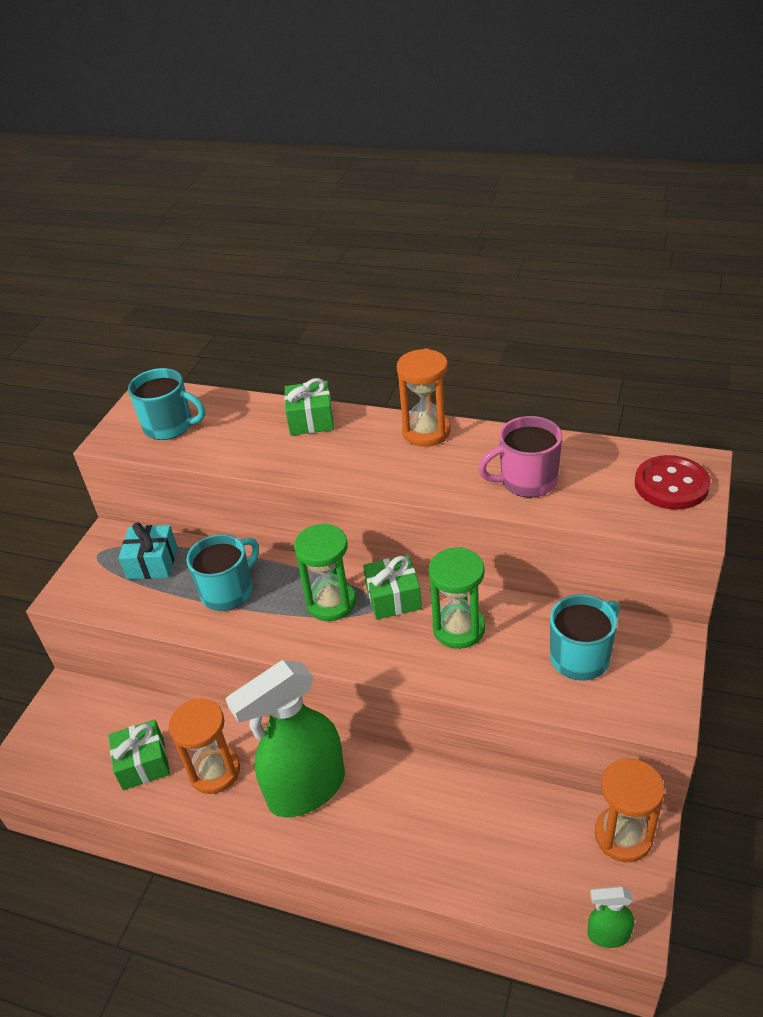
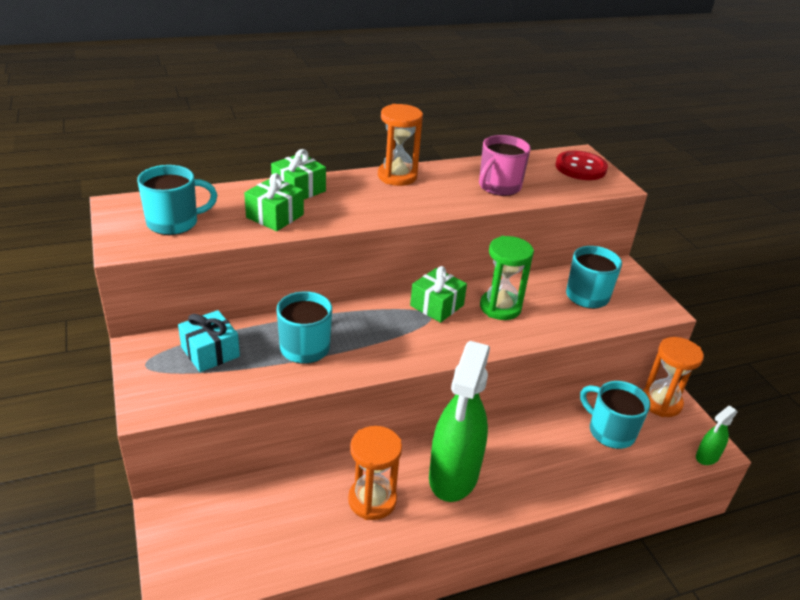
camera: 45 degrees left, 5 degrees down
green gift [108,719,170,790] -> green gift moved to [244,173,304,231]
green hourglass [294,523,356,621] -> none
none -> turquoise mug [580,381,650,449]

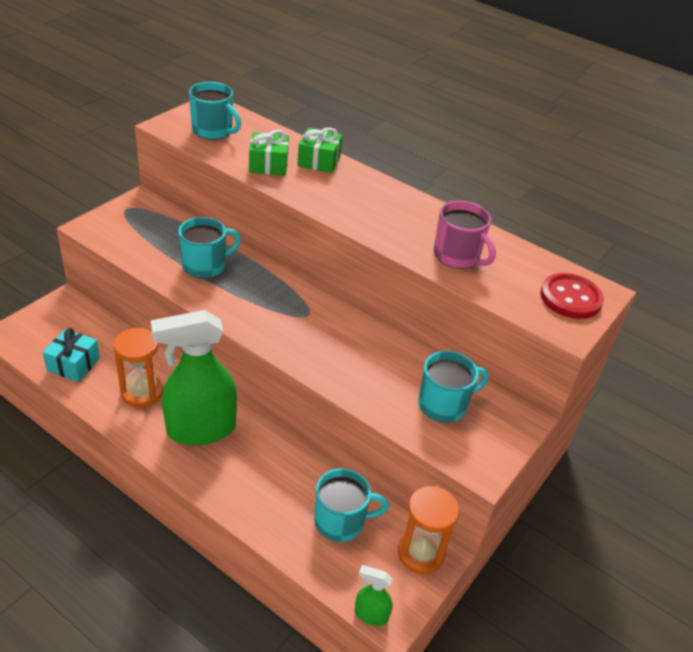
camera: 55 degrees right, 5 degrees up
turquoise gift [178,310,240,372] -> turquoise gift moved to [42,328,100,382]
orange hourglass [378,104,423,186] -> none
green gift [410,266,467,323] -> none
pink mug [479,135,531,196] -> pink mug turned 135 degrees counterclockwise [434,201,496,269]
green hourglass [480,236,534,320] -> none
turquoise mug [580,381,650,449] -> turquoise mug turned 75 degrees clockwise [314,468,389,542]

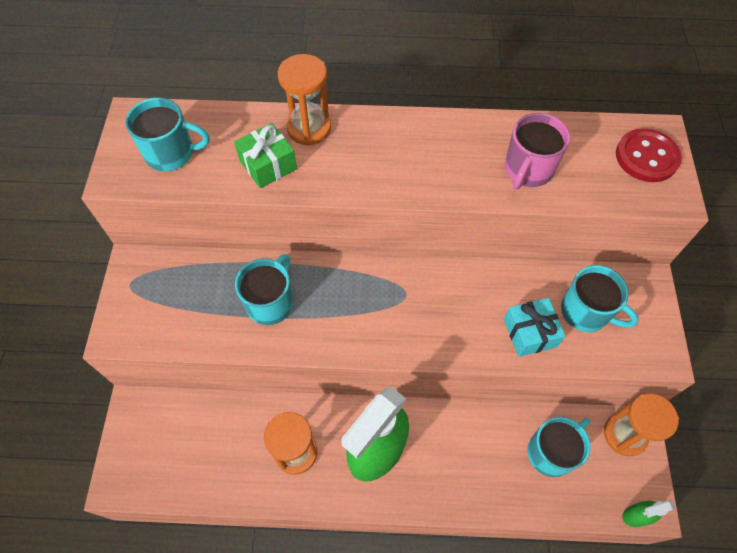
camera: 30 degrees left, 20 degrees up
turquoise gift [42,328,100,382] -> turquoise gift moved to [504,298,565,357]
green gift [297,128,342,173] -> orange hourglass [278,54,331,146]
turquoise mug [418,351,489,423] -> turquoise mug turned 90 degrees clockwise [561,265,639,332]
pink mug [434,201,496,269] -> pink mug turned 105 degrees clockwise [505,113,570,190]

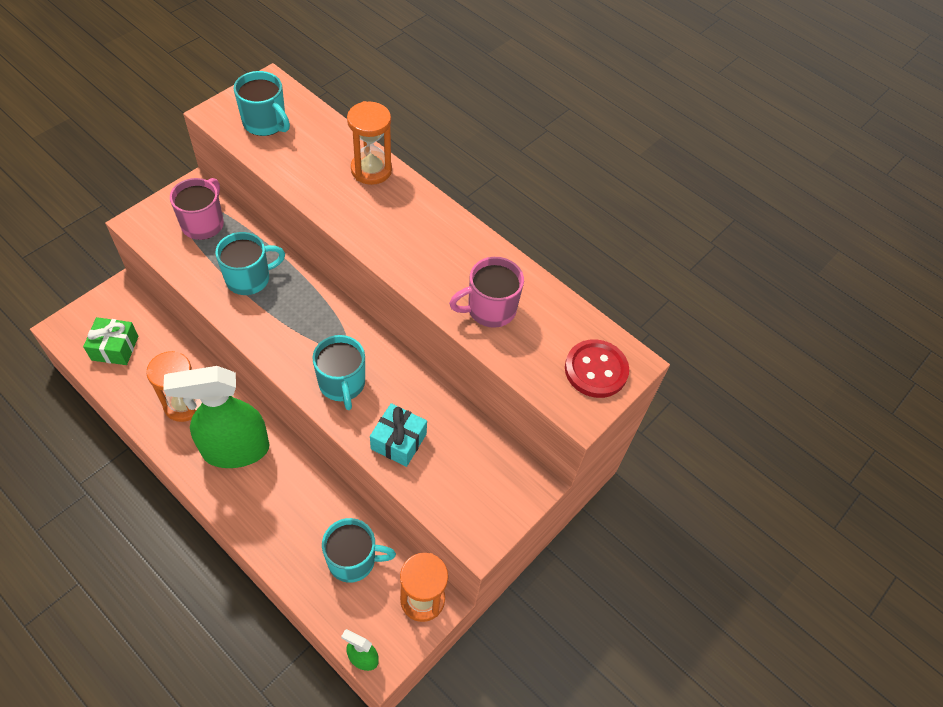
camera: 35 degrees right, 5 degrees down
green gift [234,123,297,188] -> green gift moved to [83,317,138,365]
turquoise mug [561,265,639,332] -> turquoise mug moved to [312,335,365,410]
none -> pink mug [170,178,224,240]

